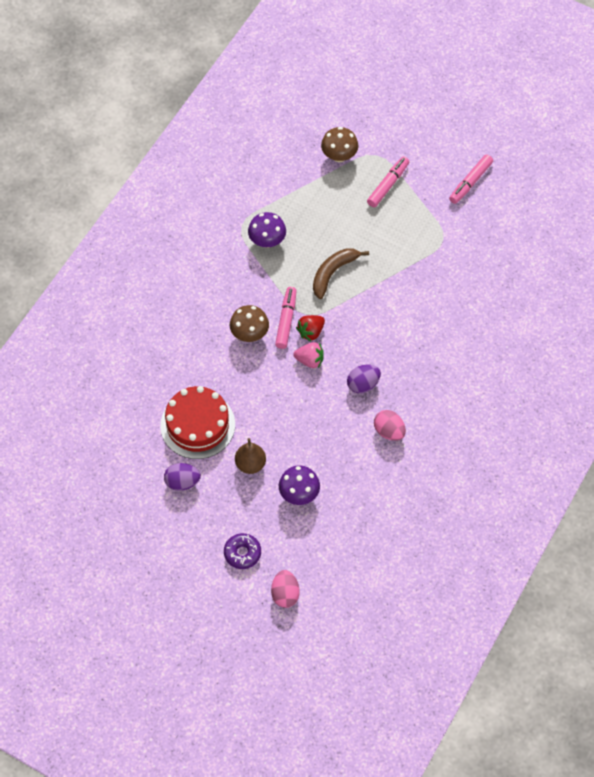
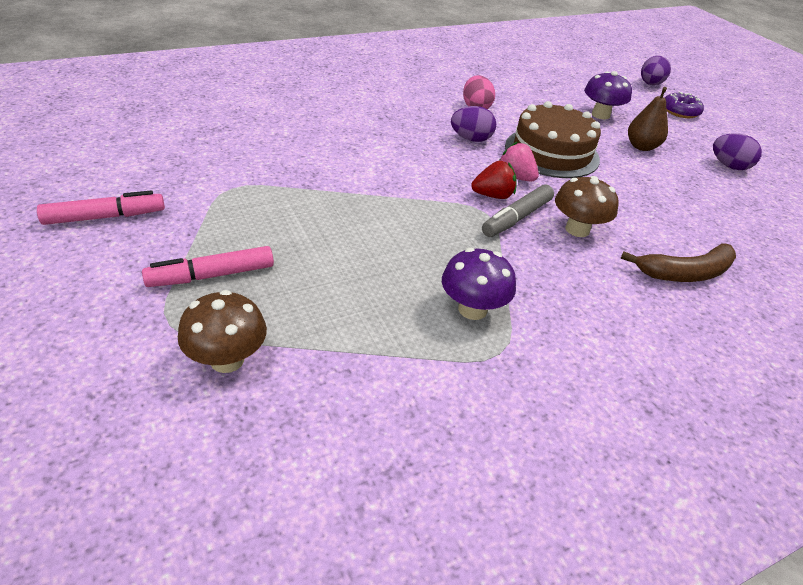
camera: 150 degrees left, 20 degrees down
red cake [160,386,235,459] -> none
pink egg [271,570,300,608] -> purple egg [641,56,671,85]
pink marker [275,287,297,349] -> grey marker [482,184,554,237]
brown banana [313,248,369,299] -> brown banana moved to [620,243,736,282]
none -> brown cake [505,101,601,178]

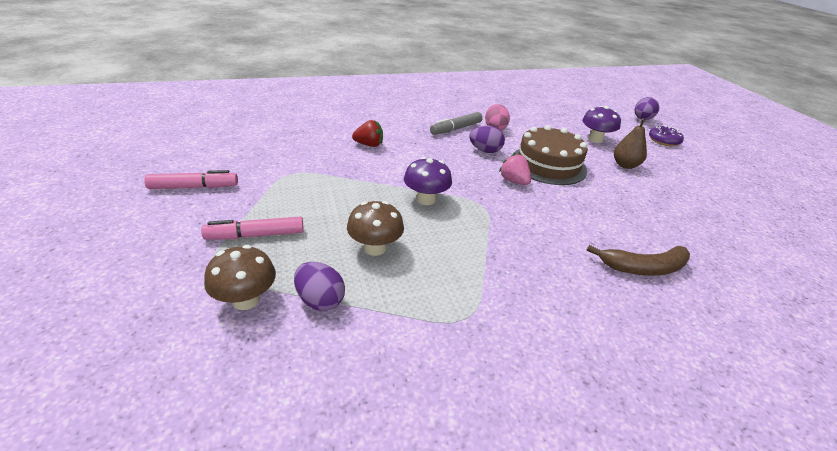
camera: 10 degrees right, 5 degrees down
purple mushroom [442,248,516,320] -> purple mushroom moved to [404,157,452,205]
red strawberry [471,161,516,199] -> red strawberry moved to [352,120,383,147]
grey marker [482,184,554,237] -> grey marker moved to [430,112,483,135]
brown mushroom [555,176,618,237] -> brown mushroom moved to [347,201,404,256]
purple egg [713,133,762,170] -> purple egg moved to [294,262,345,311]

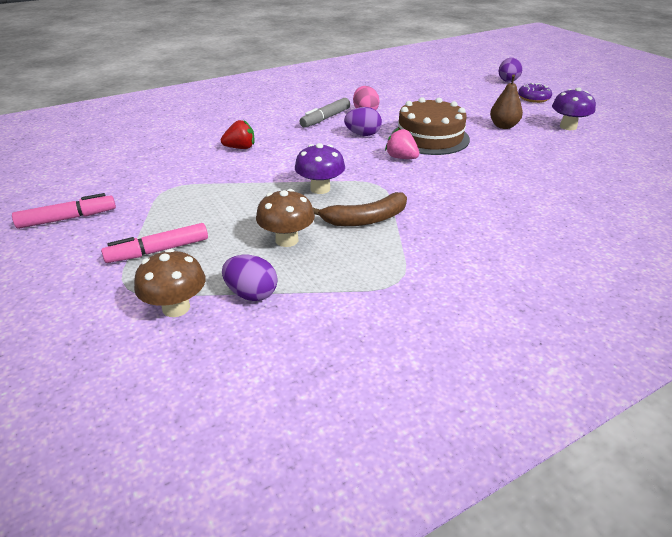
camera: 10 degrees left, 0 degrees up
purple mushroom [582,106,621,143] -> purple mushroom moved to [552,88,596,130]
brown banana [587,245,690,276] -> brown banana moved to [313,192,407,226]

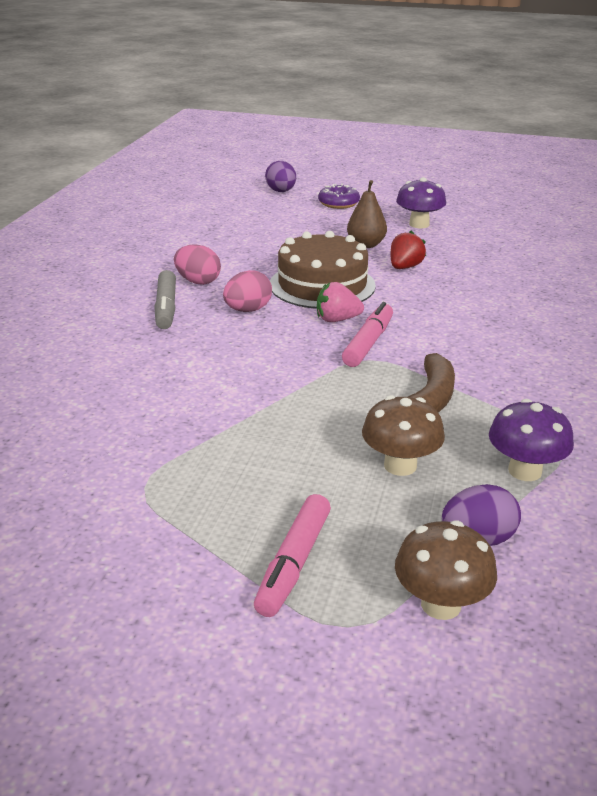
camera: 45 degrees left, 5 degrees down
pink marker [12,193,116,229] -> pink marker moved to [342,302,393,367]
red strawberry [221,120,254,149] -> red strawberry moved to [391,231,426,269]
purple mushroom [295,143,345,194] -> purple mushroom moved to [489,399,574,481]
purple egg [344,107,382,136] -> pink egg [223,270,272,312]

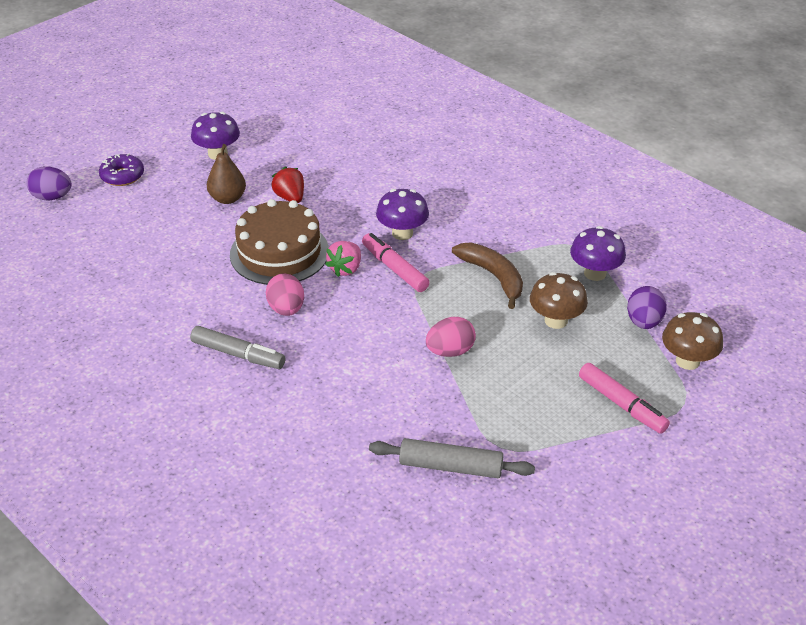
camera: 60 degrees left, 10 degrees up
pink egg [174,244,221,285] -> pink egg moved to [426,317,476,357]
none -> grey rolling pin [369,438,535,478]
none -> purple mushroom [376,189,429,240]

